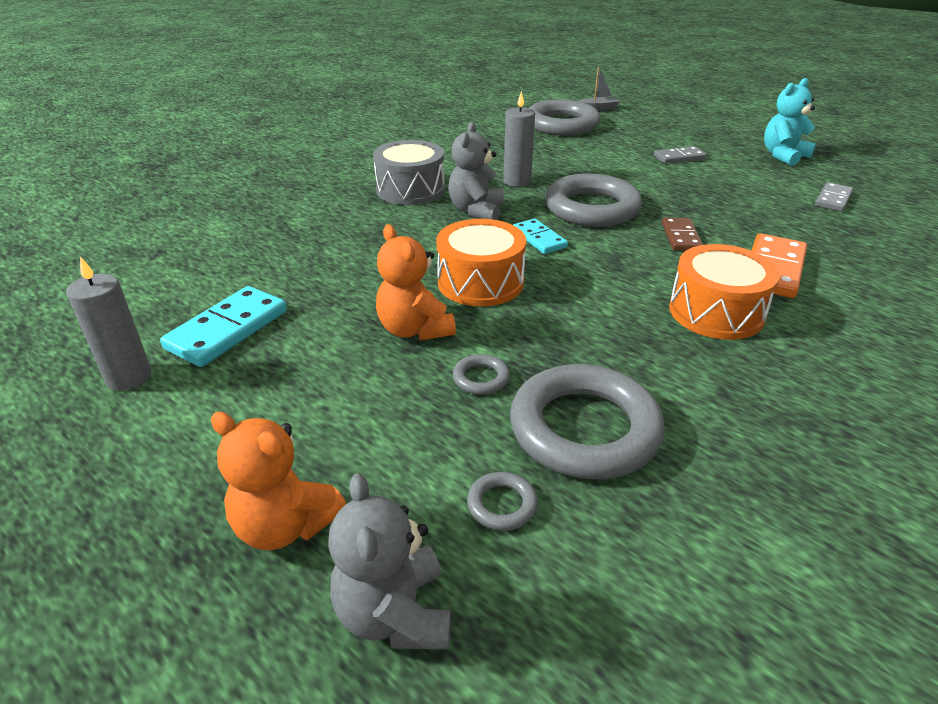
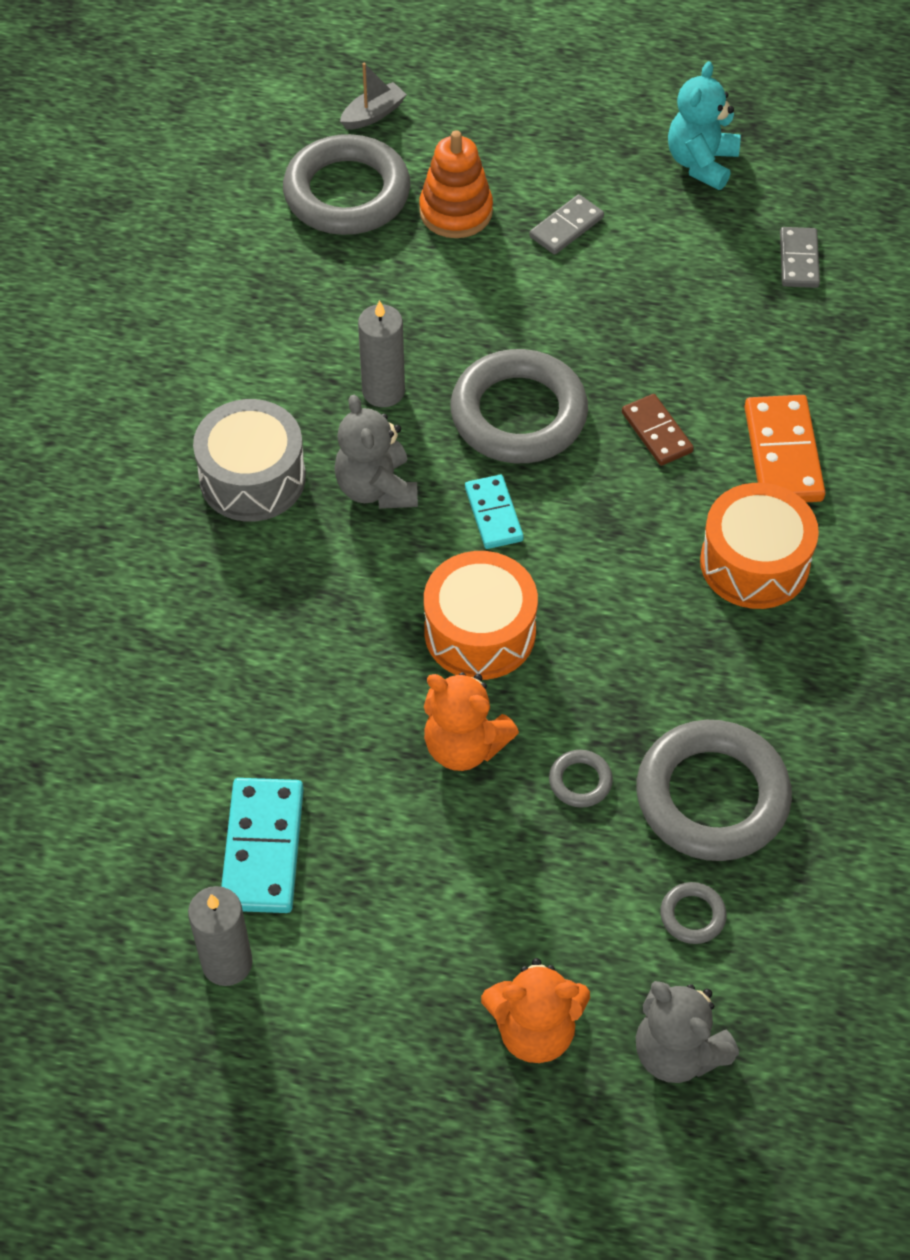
camera: 30 degrees left, 20 degrees up
turquoise domino [513,219,568,254] -> turquoise domino turned 45 degrees clockwise [465,475,524,549]
none -> orange stacking toy [419,130,493,238]

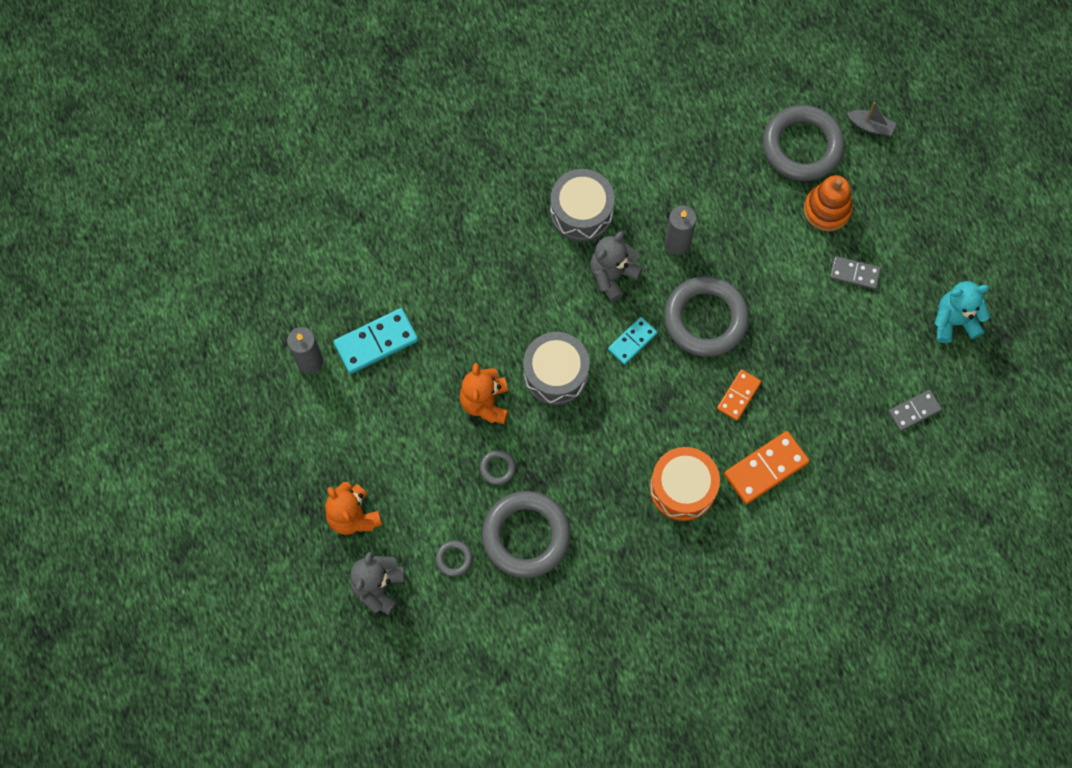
camera: 60 degrees right, 15 degrees up
orange drum [424,551,538,680] -> grey drum [523,332,590,405]
brown domino [622,394,694,466] -> orange domino [717,369,761,421]

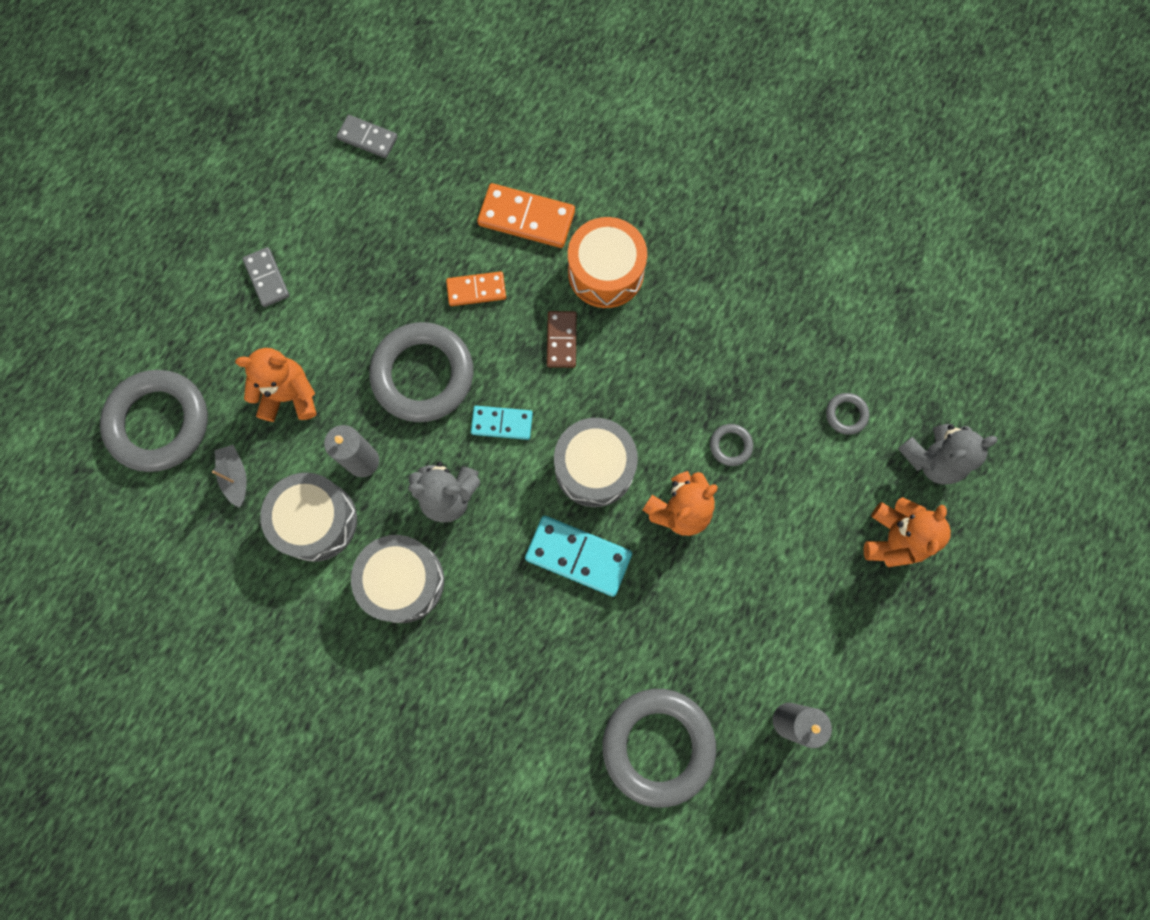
camera: 130 degrees left, 5 degrees up
turquoise domino [334,308,418,374] -> turquoise domino moved to [525,516,632,597]
grey ring [482,491,571,578] -> grey ring moved to [603,689,716,808]
orange stacking toy [804,175,853,232] -> none
grey boat [847,102,896,136] -> grey boat moved to [212,445,247,508]
turquoise teddy bear [934,281,990,343] -> none
none -> orange teddy bear [235,348,316,422]
none -> grey drum [260,473,357,562]
none -> brown domino [547,311,577,368]

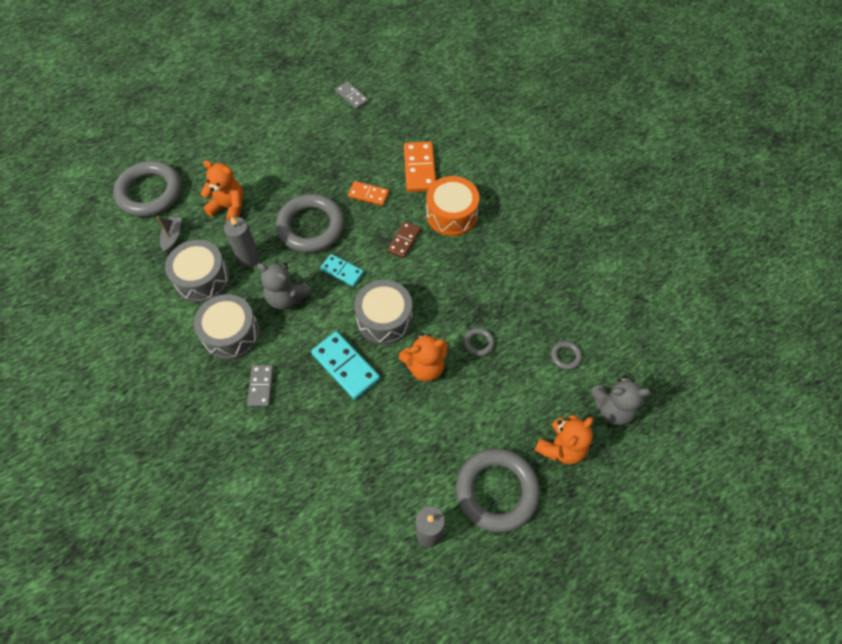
camera: 25 degrees right, 15 degrees down
grey domino [242,247,289,307] -> grey domino moved to [247,365,274,407]
orange domino [477,183,575,248] -> orange domino turned 45 degrees clockwise [404,141,436,192]
grey ring [603,689,716,808] -> grey ring moved to [456,448,540,532]

